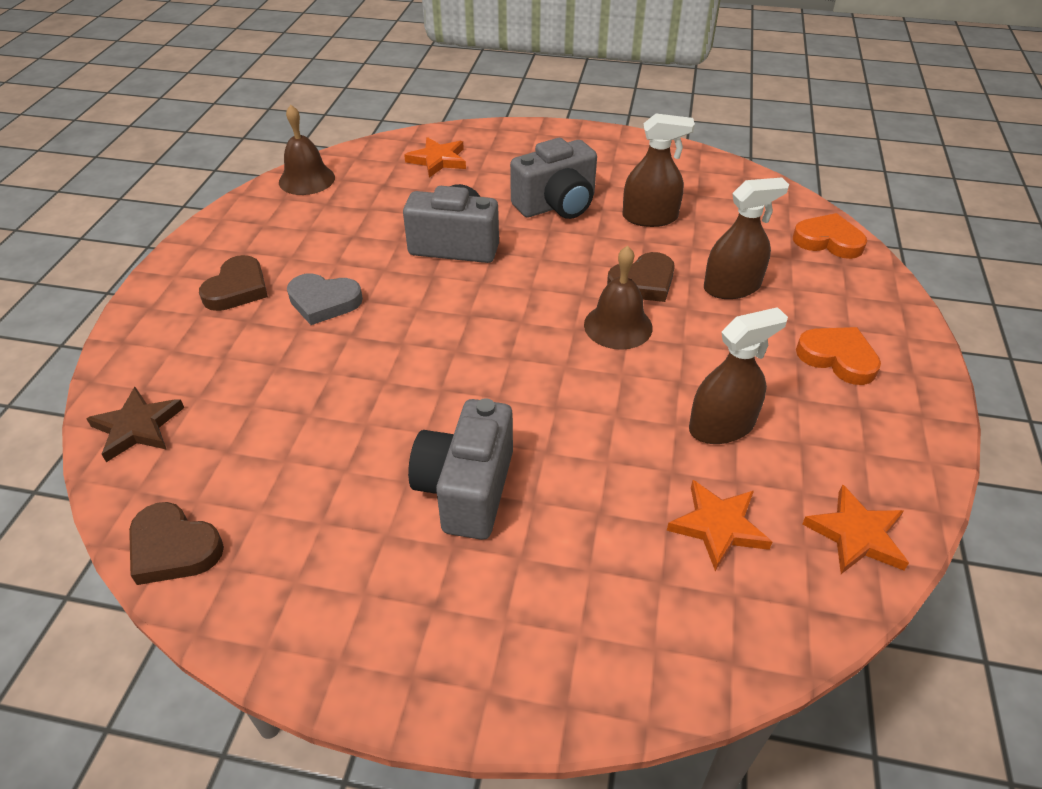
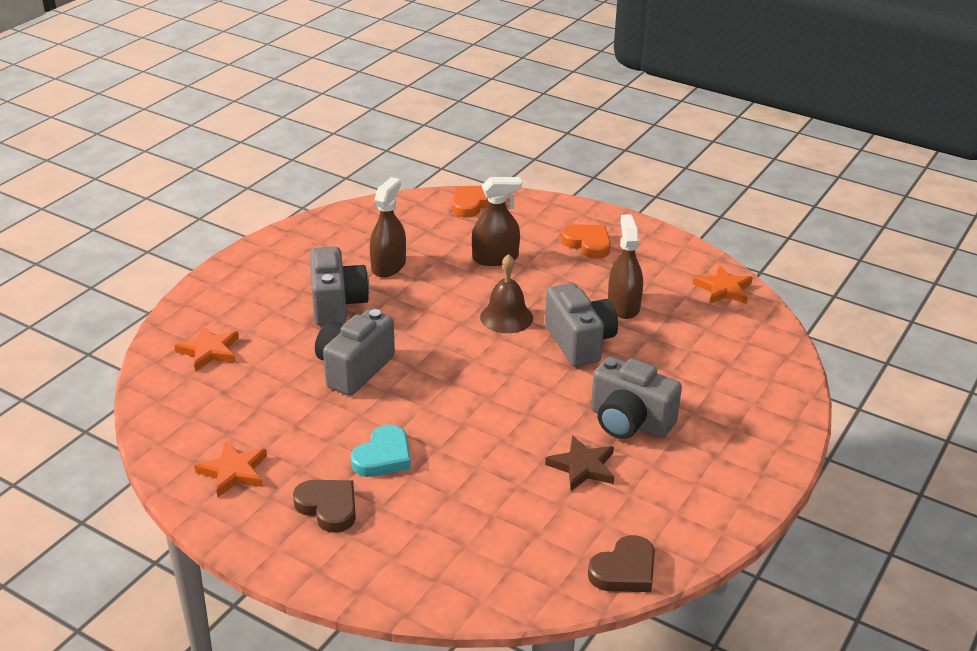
camera: 70 degrees left, 10 degrees down
brown star [86,387,184,462] -> brown star moved to [545,435,614,491]
brown bell [279,105,335,195] -> none
grey heart [287,273,363,325] -> turquoise heart [351,425,411,477]
brown heart [607,252,675,302] -> none
orange star [667,480,772,571] -> orange star moved to [194,441,267,497]
brown spray bottle [704,177,789,299] -> brown spray bottle turned 75 degrees clockwise [472,177,522,266]
orange heart [796,327,881,385] -> orange heart turned 75 degrees clockwise [561,224,611,259]
none -> grey camera [545,283,618,367]

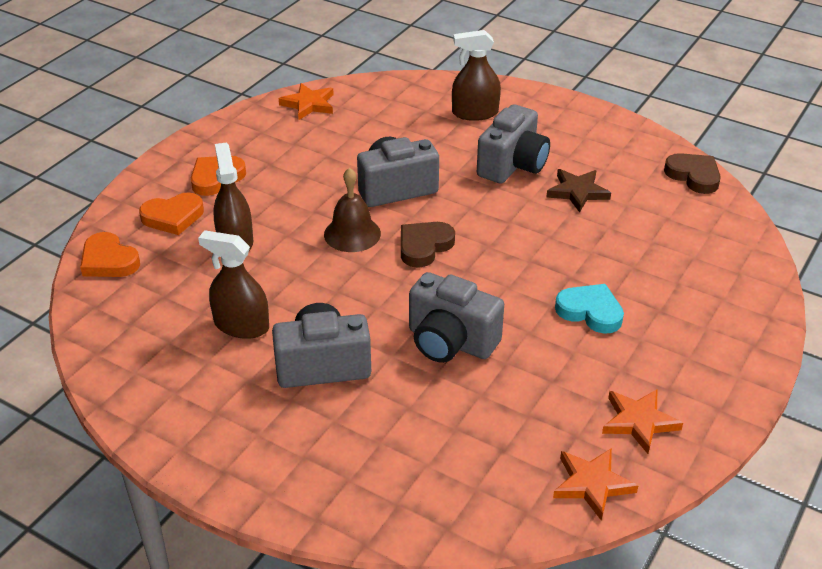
camera: 90 degrees left, 5 degrees up
orange star [174,326,239,371] -> orange star moved to [553,448,638,521]
brown heart [293,480,356,533] -> brown heart moved to [401,222,455,268]
brown spray bottle [608,214,643,319] -> brown spray bottle moved to [452,30,501,121]
none -> orange heart [139,193,204,235]

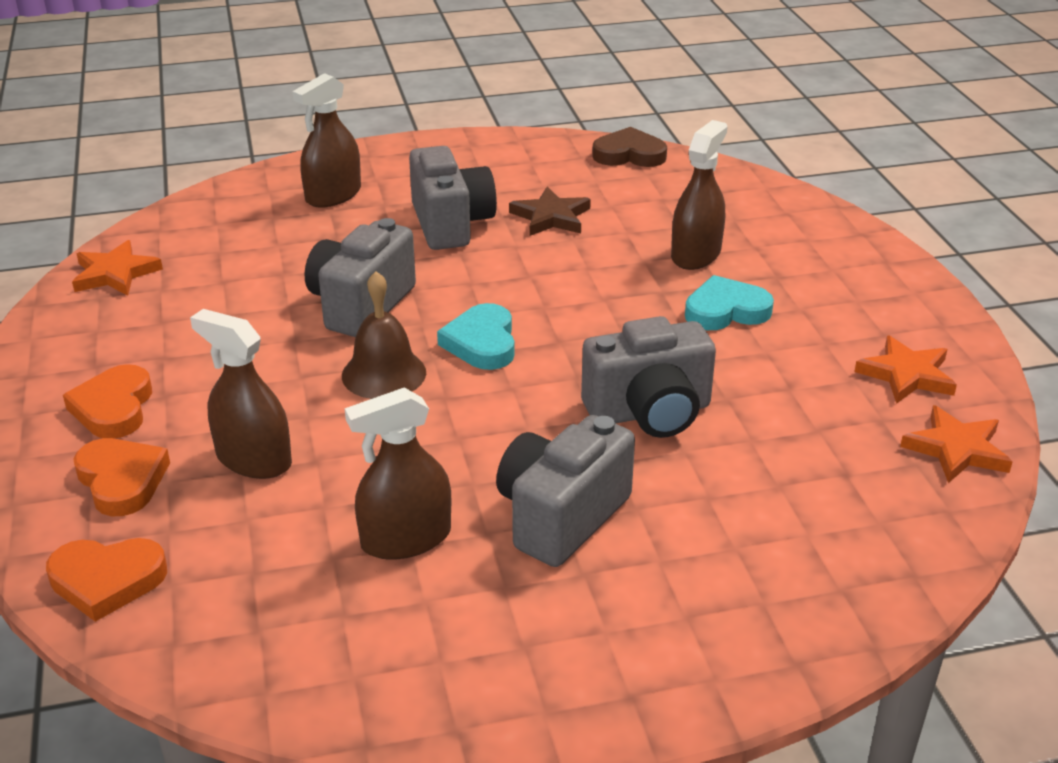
camera: 45 degrees left, 5 degrees down
orange heart [139,193,204,235] -> orange heart turned 60 degrees counterclockwise [74,438,170,516]
brown heart [401,222,455,268] -> turquoise heart [437,303,515,370]
none -> brown spray bottle [671,120,727,270]

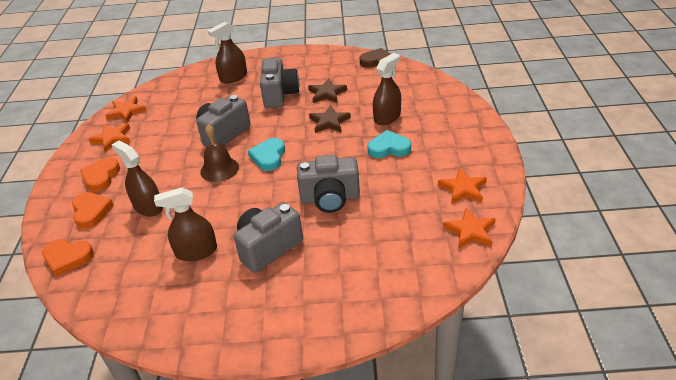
camera: 15 degrees right, 5 degrees up
none -> orange star [89,124,131,152]
none -> brown star [309,105,351,133]

